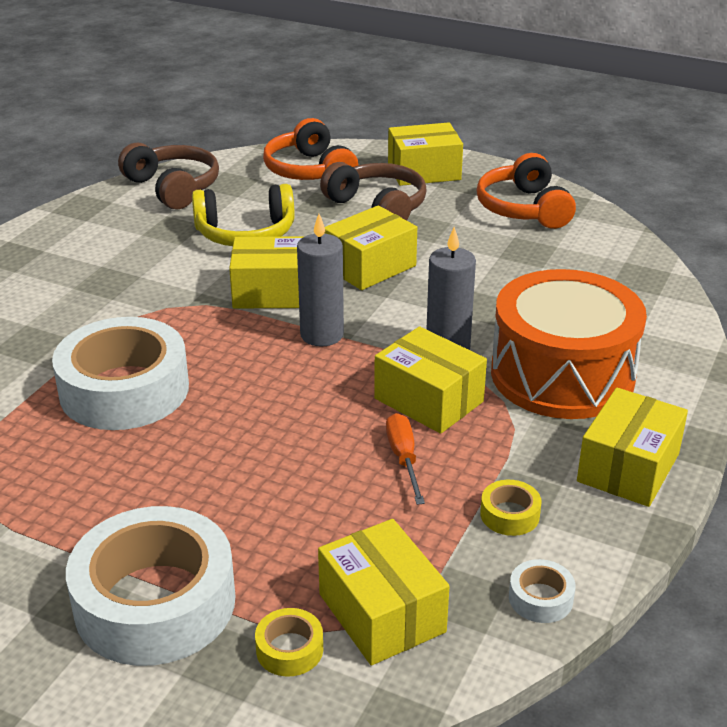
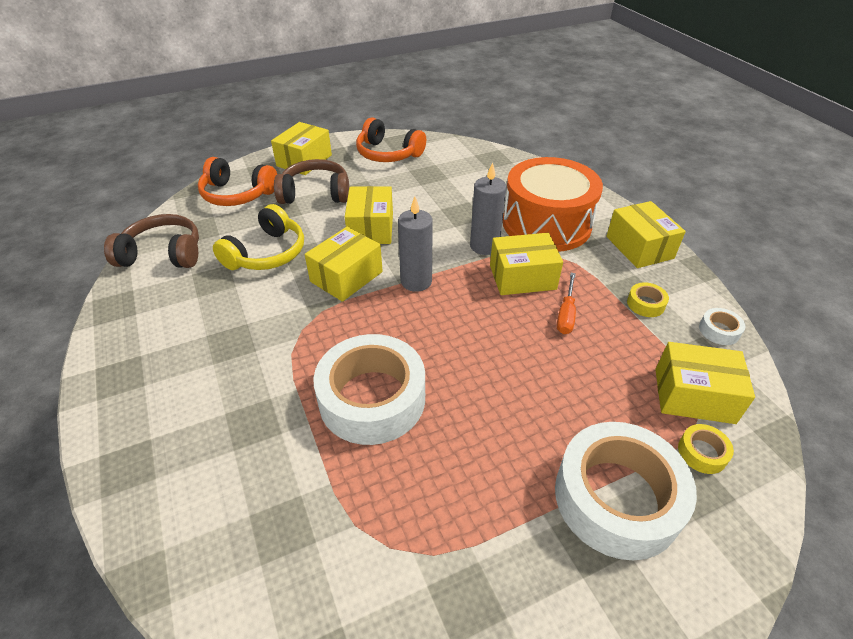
camera: 50 degrees left, 10 degrees up
orange screwdriver [386,413,425,505] -> orange screwdriver turned 105 degrees counterclockwise [557,273,576,334]

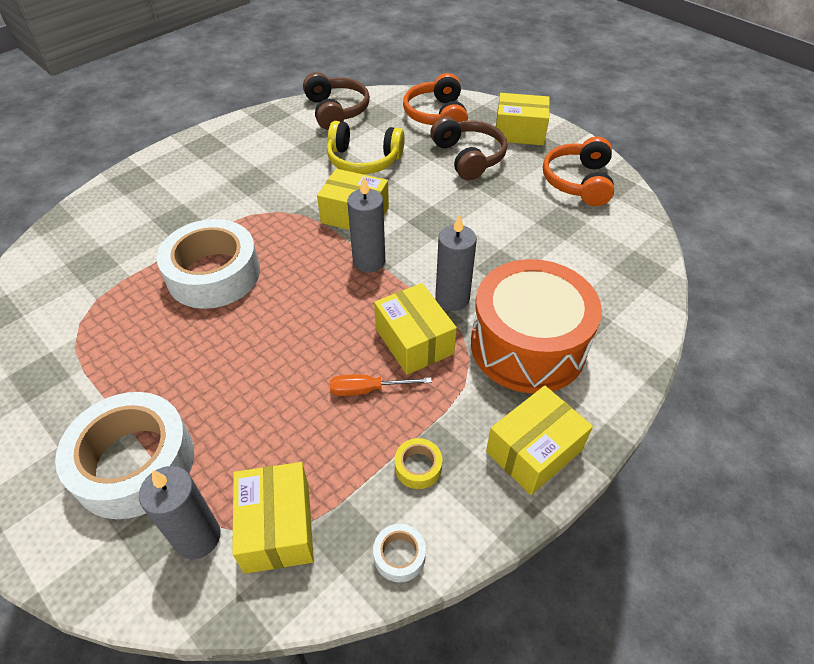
camera: 70 degrees right, 5 degrees up
yellow box [345,186,393,244] -> none
yellow tape [678,424,734,474] -> grey candle [139,466,221,559]

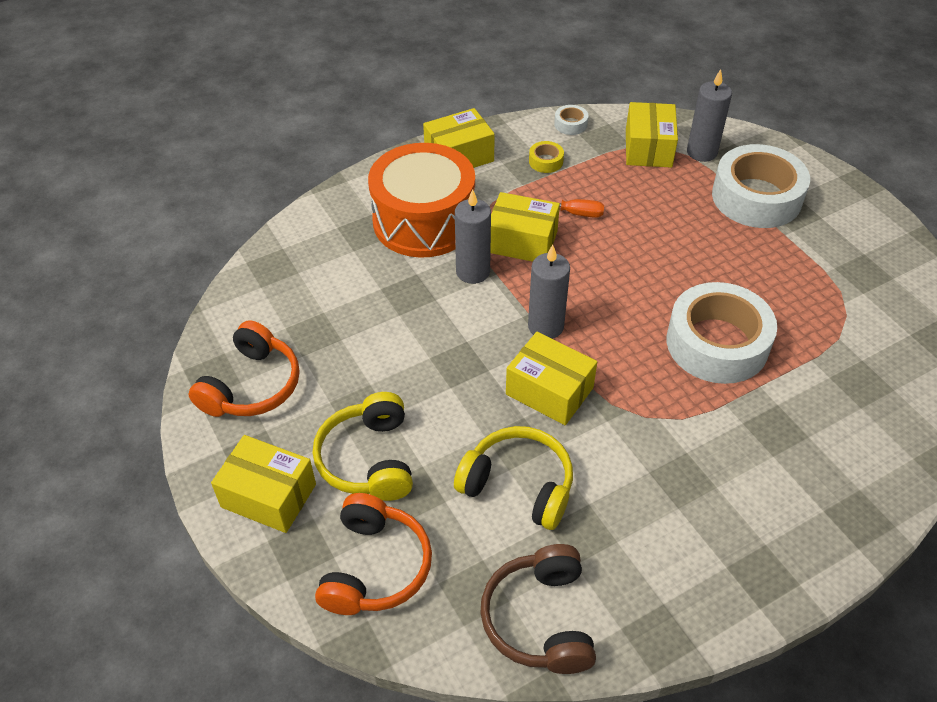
camera: 165 degrees left, 0 degrees up
yellow box [374,283,457,375] -> yellow box turned 60 degrees counterclockwise [490,192,560,262]
brown headphones [430,116,507,180] -> yellow headphones [313,392,413,501]

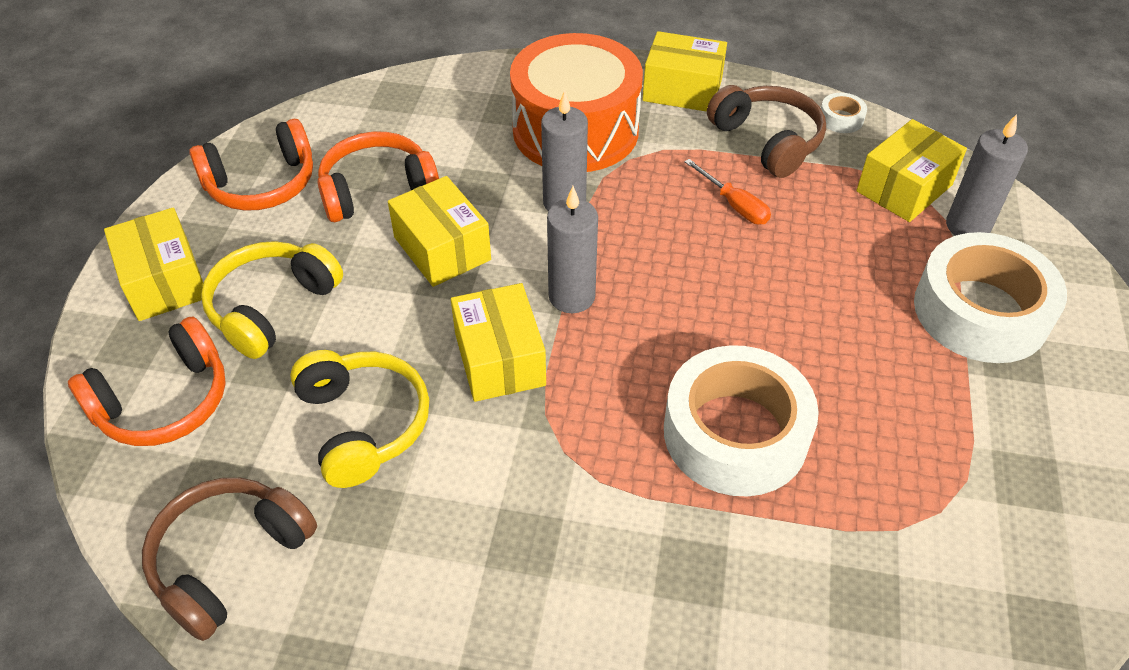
camera: 40 degrees right, 0 degrees up
yellow box [490,192,560,262] -> yellow box moved to [388,176,491,287]
yellow tape [529,141,564,173] -> brown headphones [707,85,826,178]
none -> orange headphones [318,132,439,222]

